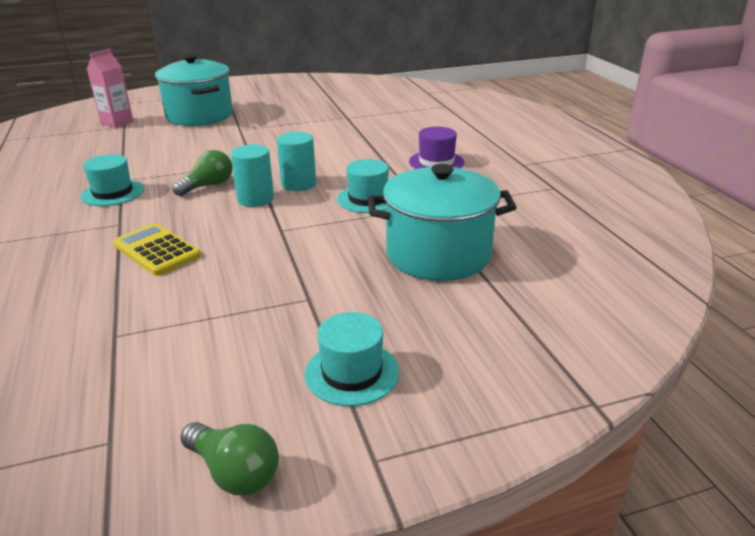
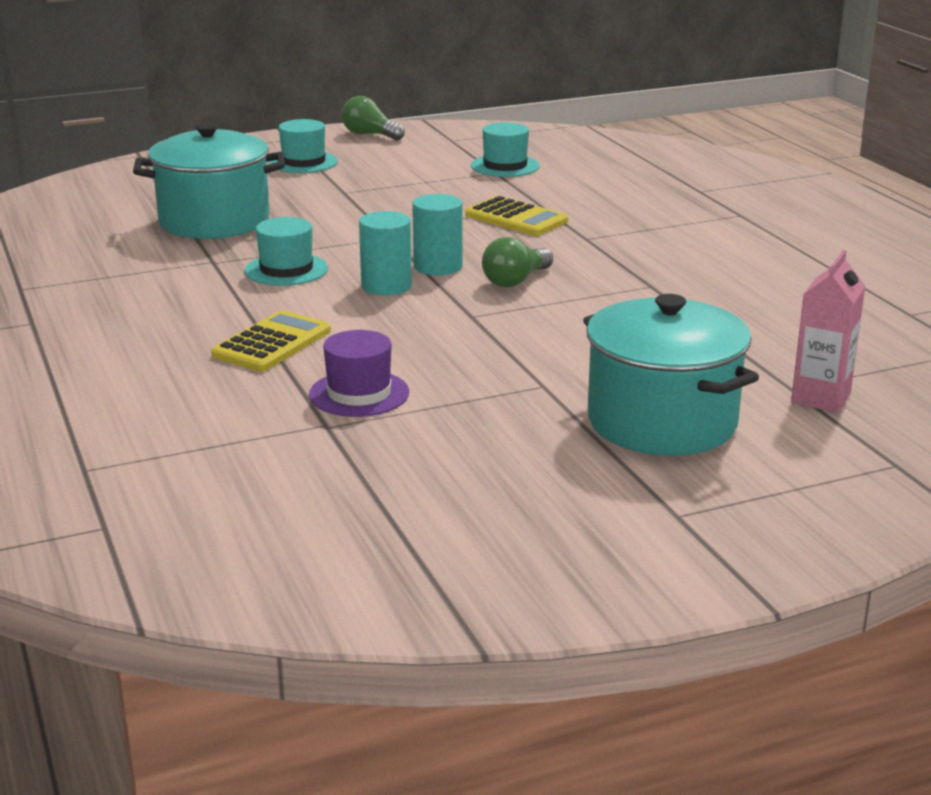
camera: 175 degrees right, 5 degrees down
turquoise hat [81,154,144,206] -> turquoise hat moved to [471,122,540,177]
purple hat [409,127,464,169] -> purple hat moved to [309,330,409,417]
none -> yellow calculator [211,310,331,372]

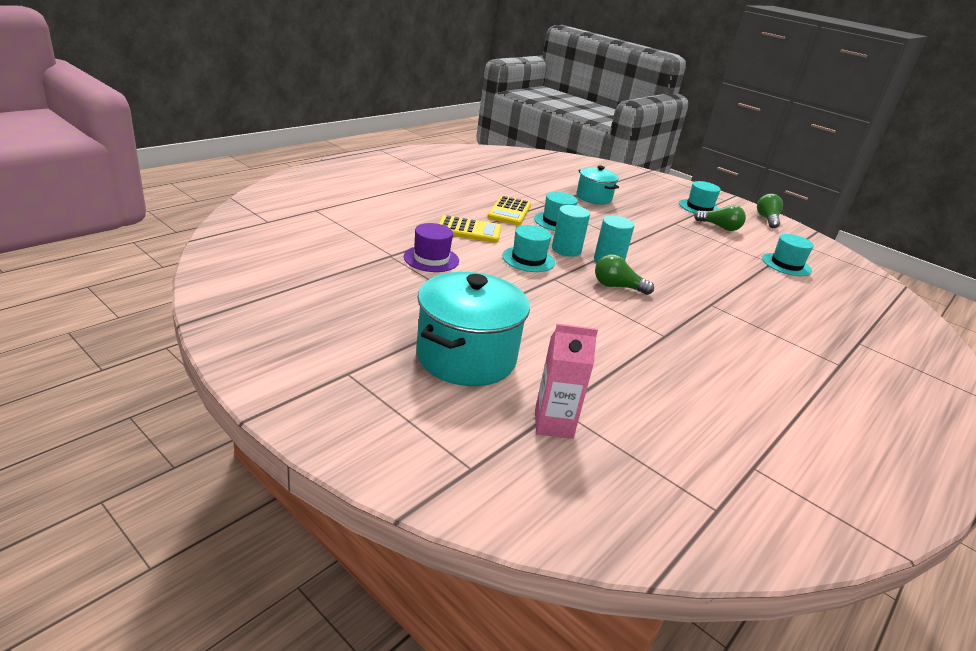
camera: 60 degrees right, 5 degrees up
turquoise pot [133,123,285,239] -> turquoise pot [576,165,619,204], size x0.60
yellow calculator [465,196,568,236] -> yellow calculator moved to [487,196,531,225]
none -> turquoise hat [502,225,555,272]
none -> green light bulb [694,205,746,231]

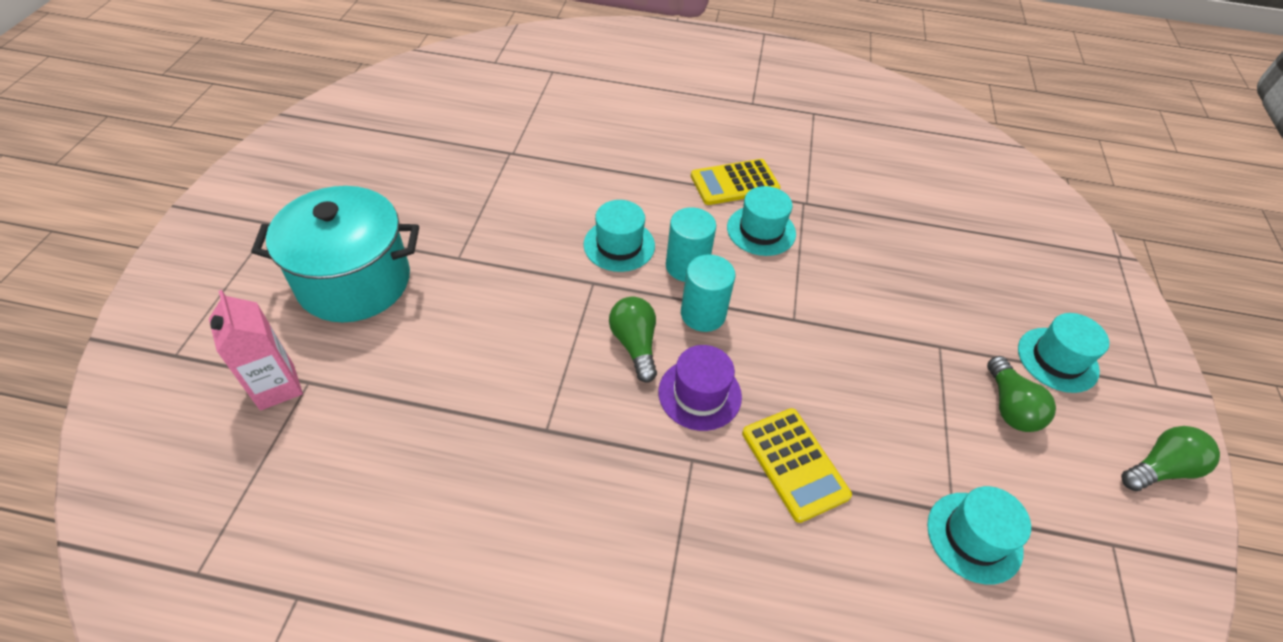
camera: 60 degrees right, 20 degrees up
purple hat [404,223,459,272] -> purple hat moved to [658,345,742,431]
yellow calculator [439,215,501,243] -> yellow calculator moved to [742,408,852,523]
turquoise pot [576,165,619,204] -> none

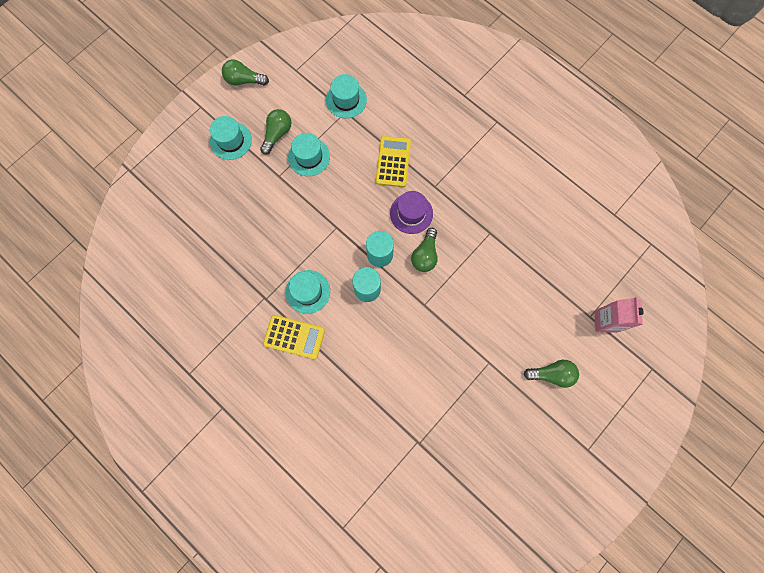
camera: 145 degrees left, 25 degrees up
turquoise pot [251,186,419,322] -> green light bulb [524,360,579,388]
turquoise hat [583,200,655,272] -> turquoise hat moved to [288,133,330,176]

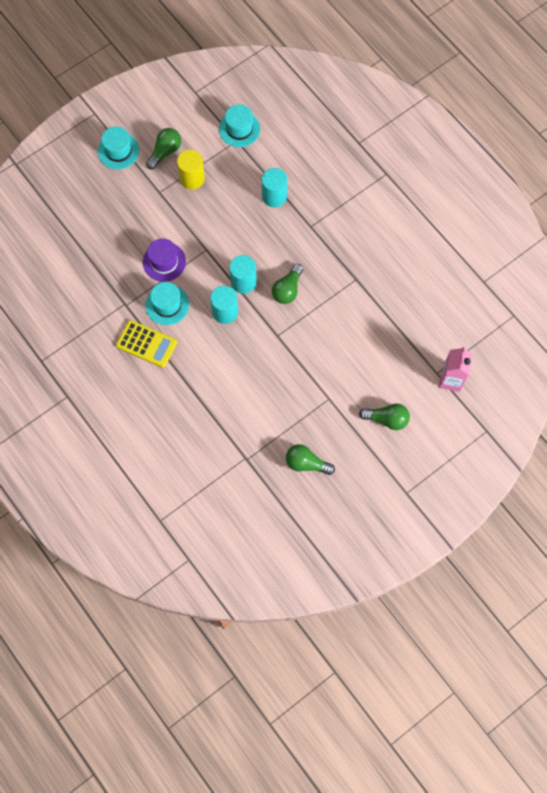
camera: 10 degrees right, 5 degrees down
green light bulb [222,59,269,86] -> green light bulb moved to [286,444,335,475]
turquoise hat [288,133,330,176] -> yellow cylinder [177,150,205,189]
yellow calculator [376,136,411,187] -> turquoise cylinder [262,168,287,207]
purple hat [390,191,433,234] -> purple hat moved to [143,238,186,282]

